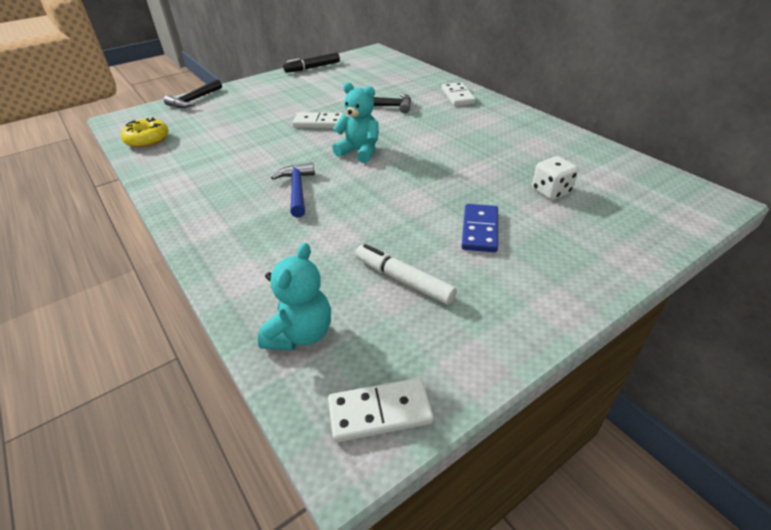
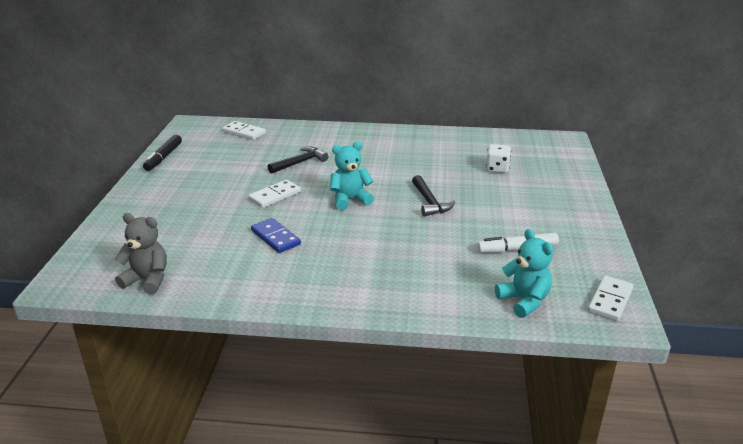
camera: 50 degrees left, 10 degrees down
yellow donut [121,117,169,148] -> grey teddy bear [114,213,167,294]
black hammer [164,79,222,108] -> black hammer moved to [412,175,455,217]
blue hammer [271,162,315,218] -> none
white domino [442,82,476,106] -> white domino moved to [222,121,266,140]
blue domino [462,204,498,252] -> blue domino moved to [251,218,301,253]

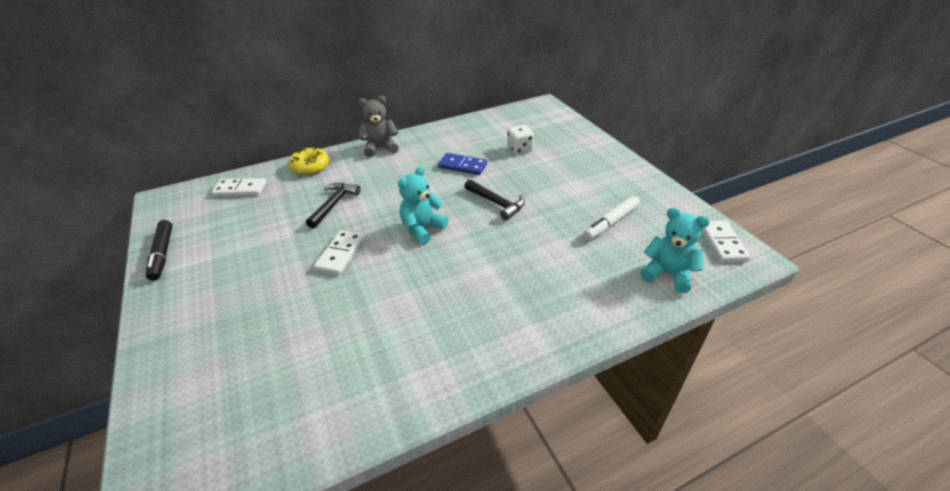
camera: 30 degrees left, 10 degrees up
grey teddy bear [114,213,167,294] -> grey teddy bear moved to [358,96,399,157]
blue domino [251,218,301,253] -> blue domino moved to [438,153,487,175]
none -> yellow donut [288,148,329,175]

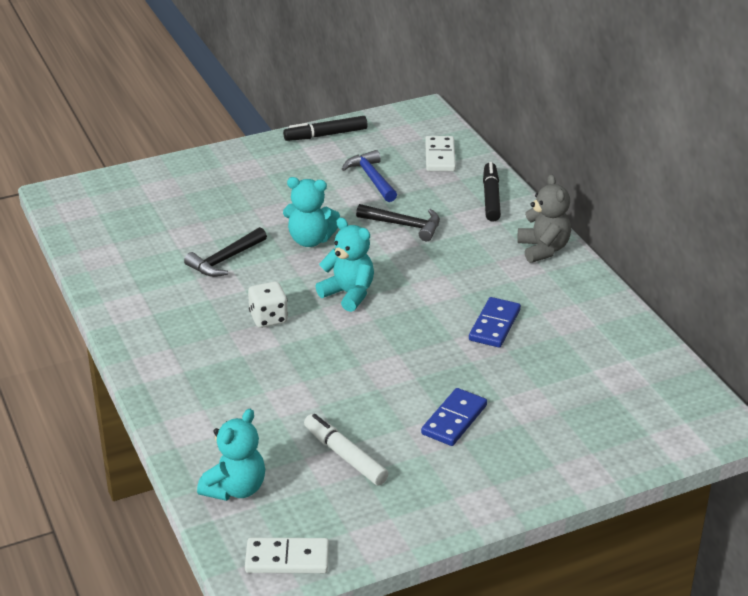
camera: 90 degrees right, 5 degrees down
yellow donut [288,148,329,175] -> black marker [483,162,501,222]
white domino [314,230,365,275] -> turquoise teddy bear [283,177,340,247]
black hammer [464,179,525,221] -> black hammer moved to [184,227,267,277]
white dice [507,125,534,154] -> white dice moved to [248,281,288,328]
none -> blue hammer [342,150,397,202]
none -> blue domino [421,388,487,446]

